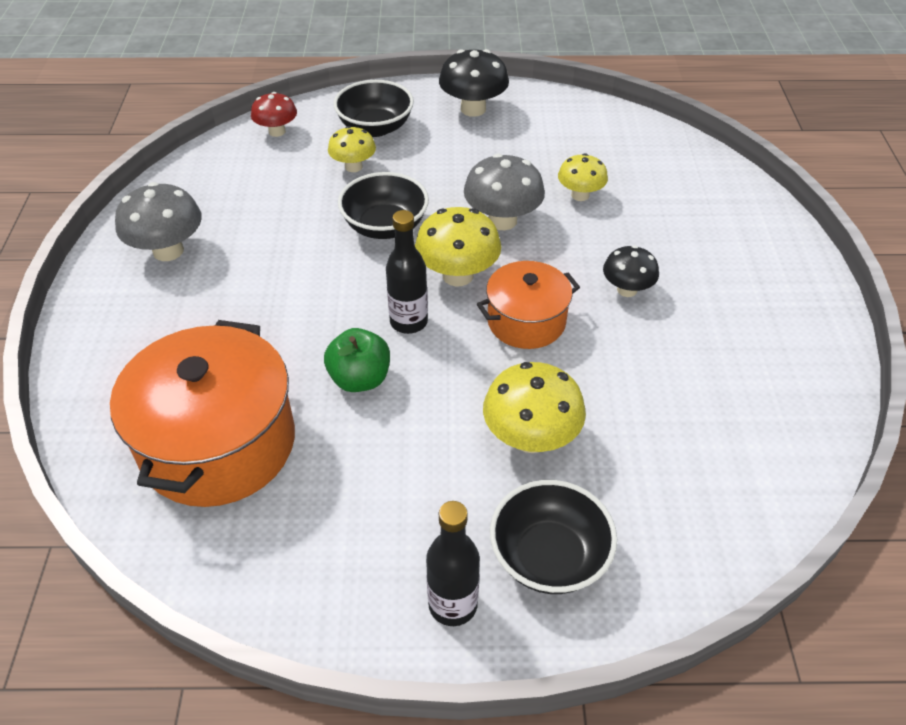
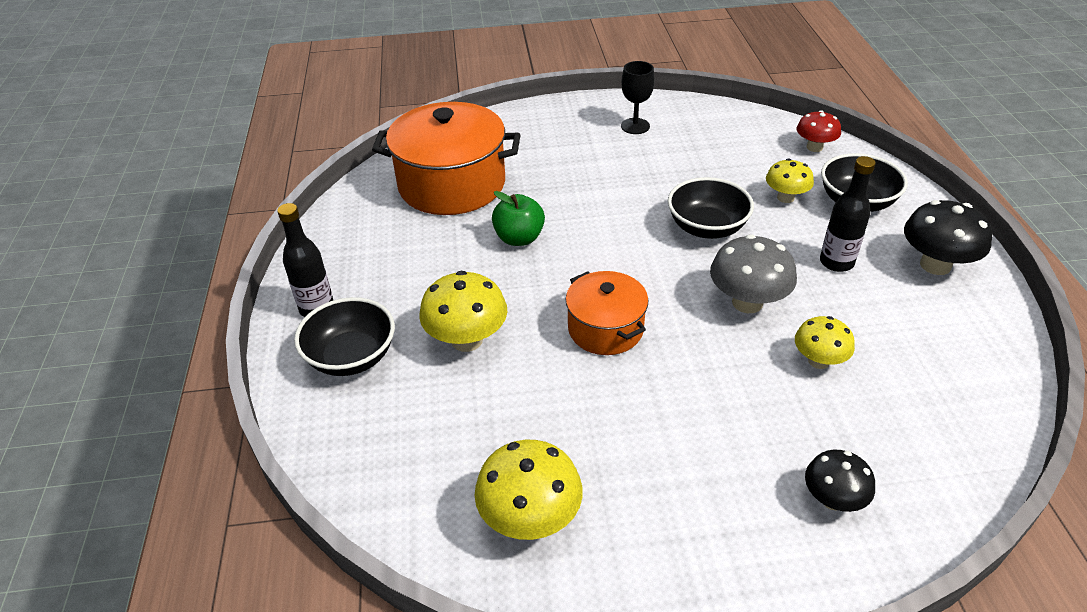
camera: 85 degrees right, 5 degrees down
grey mushroom [115,182,202,261] -> black goblet [621,61,655,134]
black bottle [386,210,428,334] -> black bottle moved to [820,156,876,272]
yellow mushroom [415,207,501,286] -> yellow mushroom moved to [475,440,583,540]
black mushroom [603,245,659,297] -> black mushroom moved to [805,450,875,512]

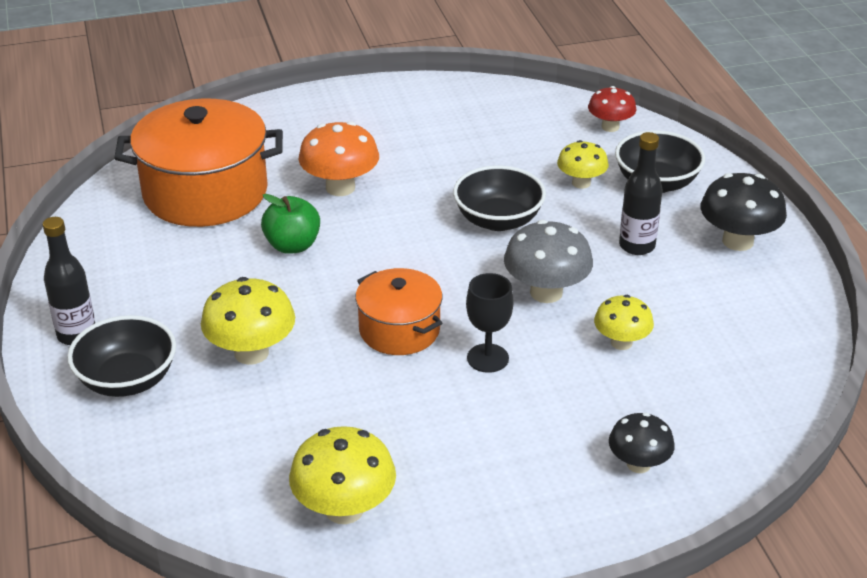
camera: 10 degrees left, 5 degrees down
black goblet [621,61,655,134] -> black goblet moved to [466,273,514,373]
none -> orange mushroom [299,121,379,196]

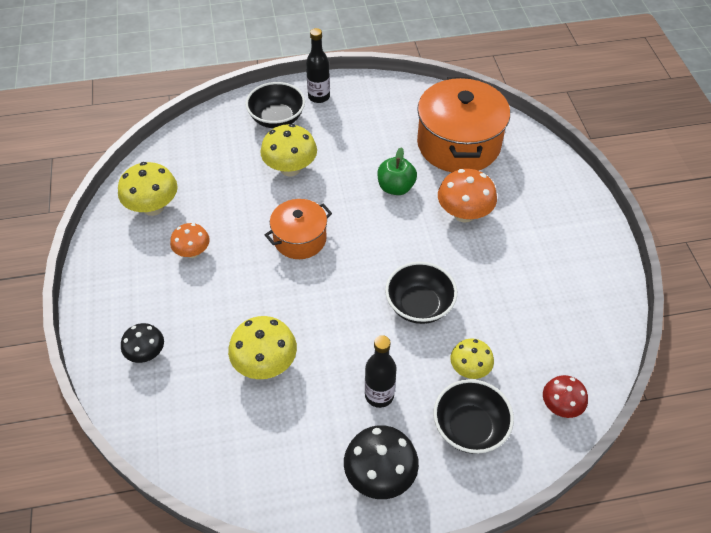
camera: 95 degrees right, 15 degrees up
black goblet [466,273,514,373] -> none
grey mushroom [504,220,593,303] -> none
yellow mushroom [594,295,654,350] -> yellow mushroom [228,316,297,379], size x1.56
none -> orange mushroom [170,223,210,258]

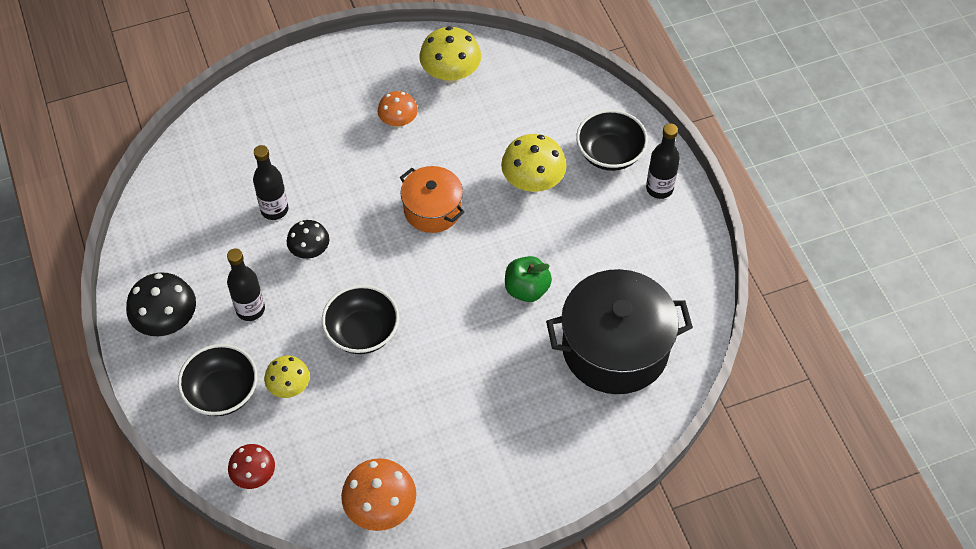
camera: 80 degrees right, 5 degrees up
black mushroom [121,323,164,363] -> black mushroom moved to [287,220,329,259]
yellow mushroom [228,316,297,379] -> black bottle [253,145,288,220]
orange pot [417,77,510,172] -> black pot [546,269,693,394]
orange mushroom [438,169,497,223] -> orange mushroom moved to [341,458,416,531]

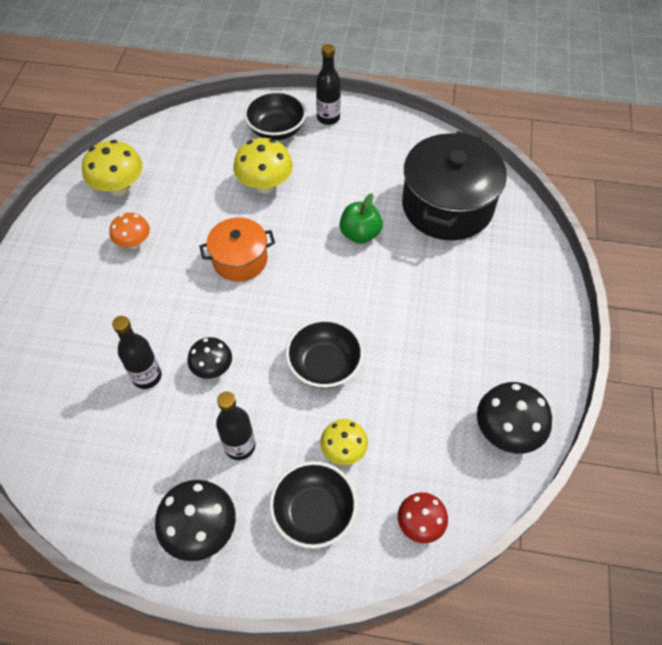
camera: 60 degrees left, 0 degrees up
orange mushroom [341,458,416,531] -> black mushroom [477,382,552,454]

